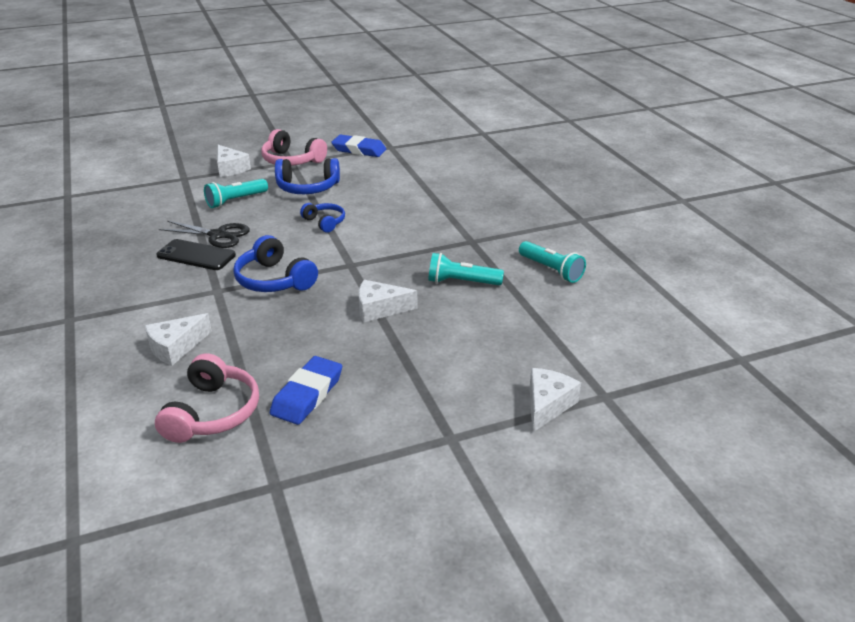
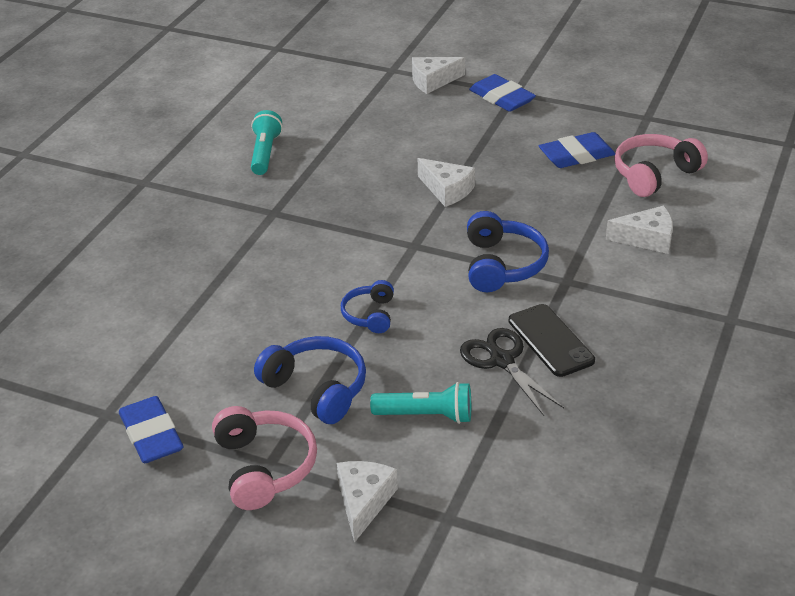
camera: 135 degrees left, 5 degrees up
turquoise flashlight [428,253,504,285] -> none
none -> blue eraser [469,74,536,112]

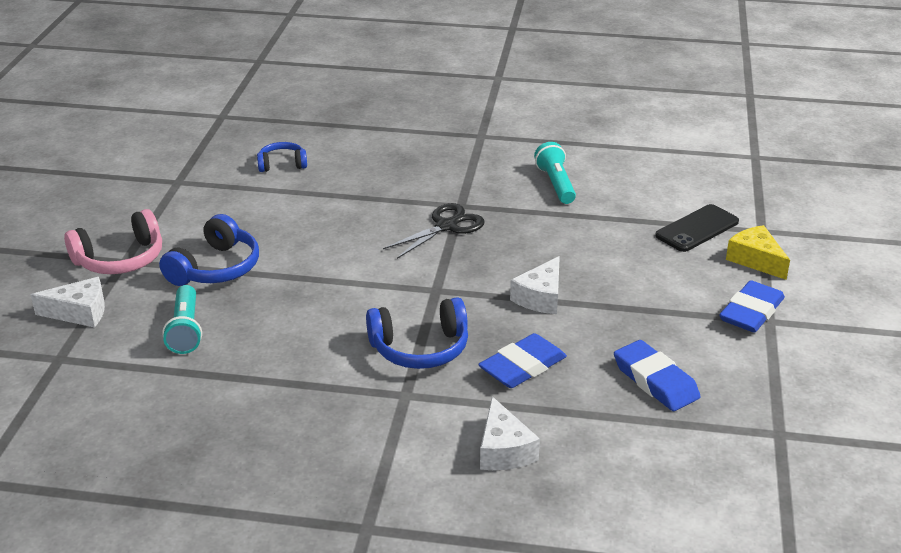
camera: 75 degrees right, 5 degrees down
blue eraser [119,396,183,463] -> blue eraser moved to [478,333,567,388]
turquoise flashlight [251,110,283,175] -> turquoise flashlight turned 90 degrees counterclockwise [534,142,576,204]
blue headphones [341,280,394,333] -> blue headphones moved to [257,142,307,172]
white cheese [412,57,465,94] -> yellow cheese [726,225,790,280]
black scissors [460,328,564,416] -> black scissors moved to [383,203,484,259]
black phone [509,304,595,377] -> black phone moved to [655,204,739,252]
pink headphones [614,134,708,197] -> none

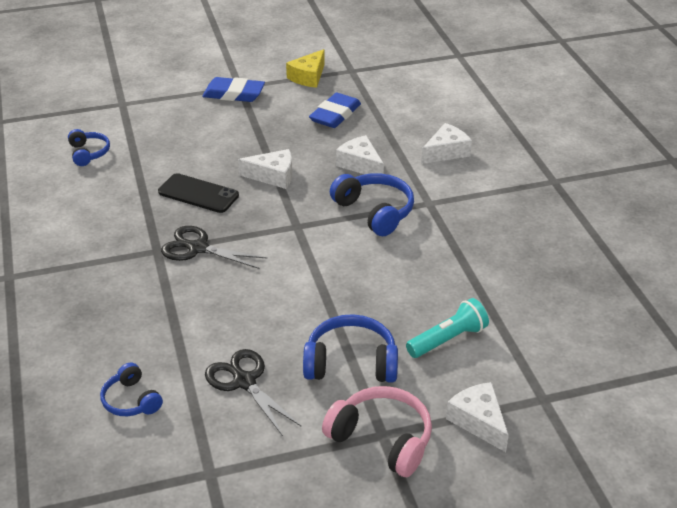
camera: 115 degrees left, 5 degrees up
blue eraser [478,333,567,388] -> white cheese [336,135,384,174]
turquoise flashlight [534,142,576,204] -> none
black phone [655,204,739,252] -> black phone moved to [158,173,239,213]
yellow cheese [726,225,790,280] -> yellow cheese moved to [286,49,325,88]
none -> blue headphones [68,129,110,166]
none -> black scissors [205,349,302,436]

